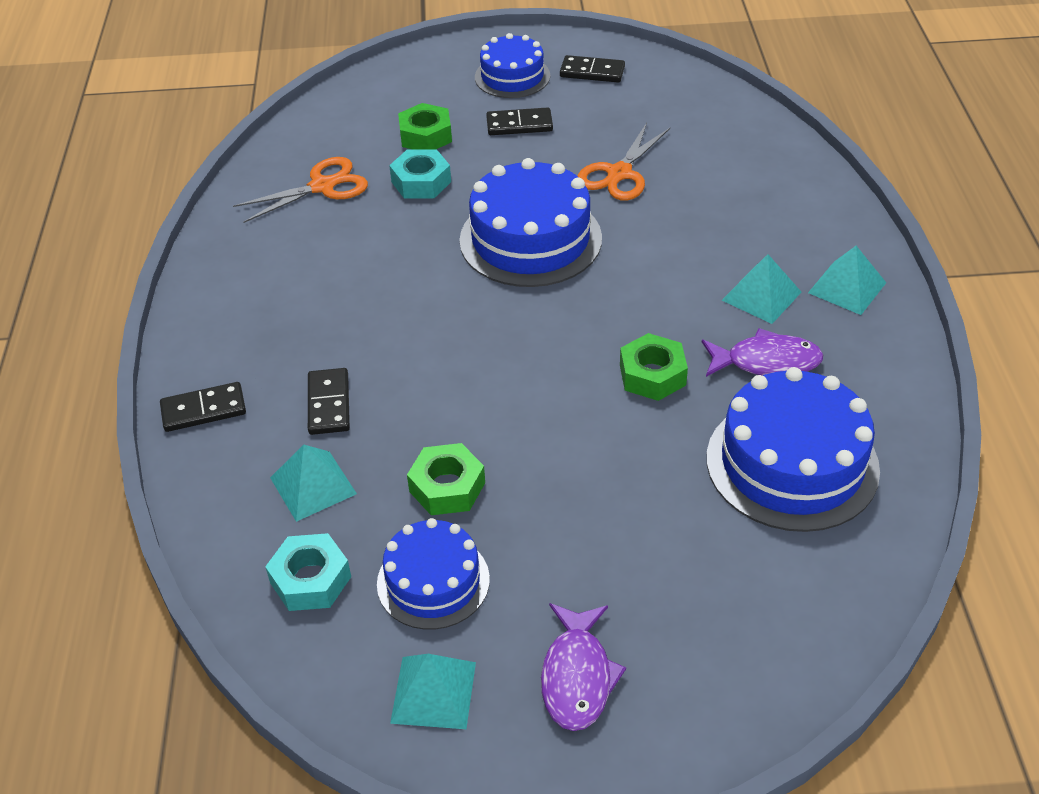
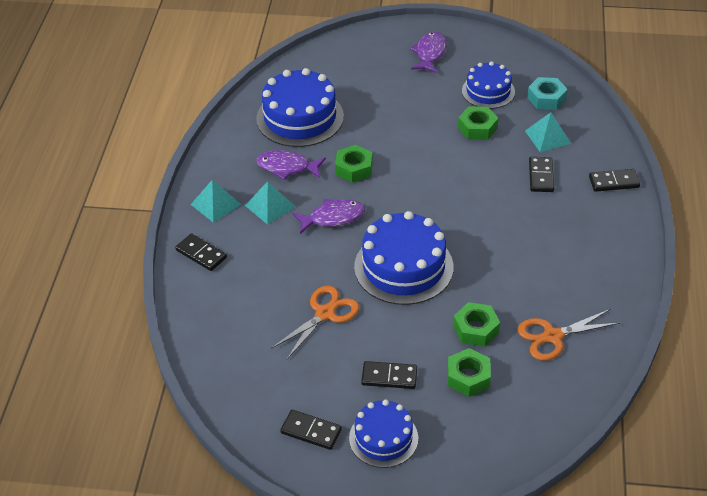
camera: 170 degrees left, 0 degrees up
turquoise nut [389,149,451,198] -> green nut [453,302,500,346]
turquoise pyramid [390,654,476,729] -> none
none -> black domino [175,233,227,271]
none -> purple fish [292,199,365,234]

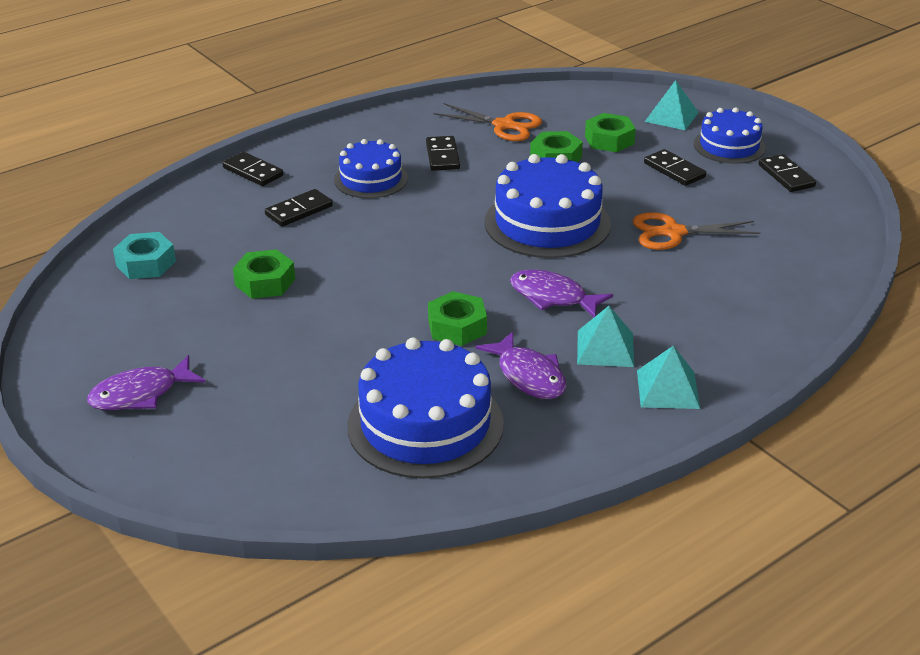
camera: 135 degrees left, 10 degrees down
black domino [175,233,227,271] -> black domino moved to [426,136,460,171]
blue cake [462,61,515,109] -> blue cake moved to [334,139,408,198]
turquoise pyramid [525,112,571,152] -> turquoise pyramid moved to [645,80,699,130]

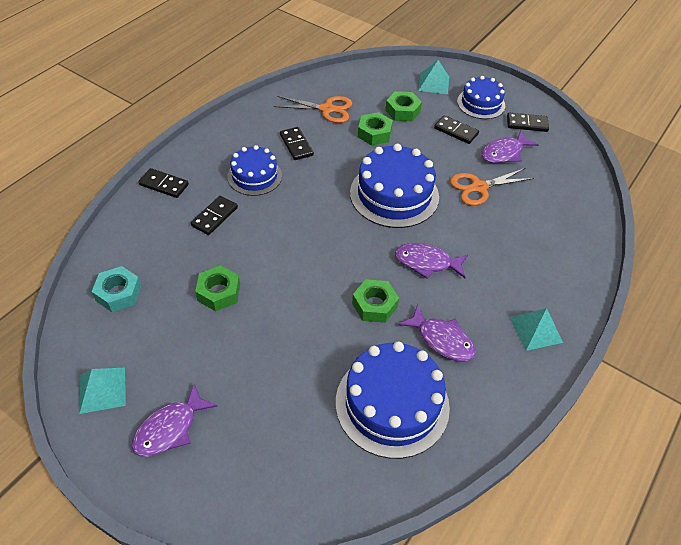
camera: 20 degrees left, 15 degrees up
turquoise pyramid [577,306,634,367] -> turquoise pyramid moved to [79,368,126,414]
black domino [759,154,816,192] -> black domino turned 45 degrees counterclockwise [507,112,549,132]
none -> purple fish [481,131,539,163]

